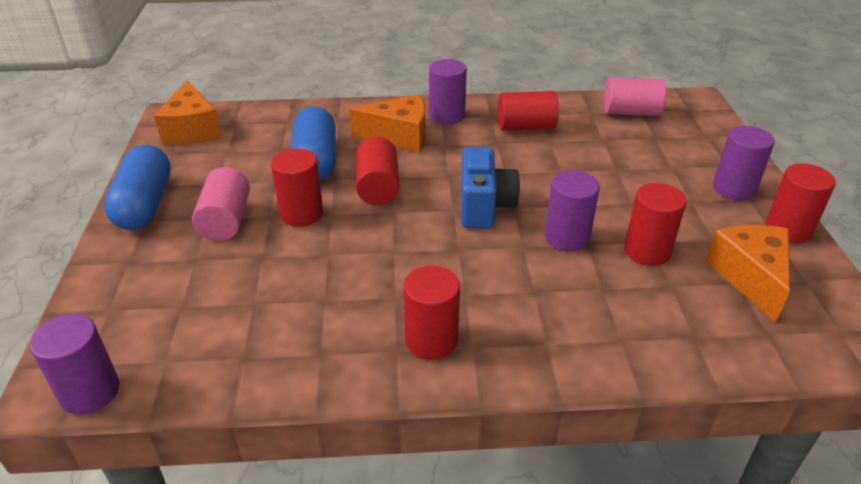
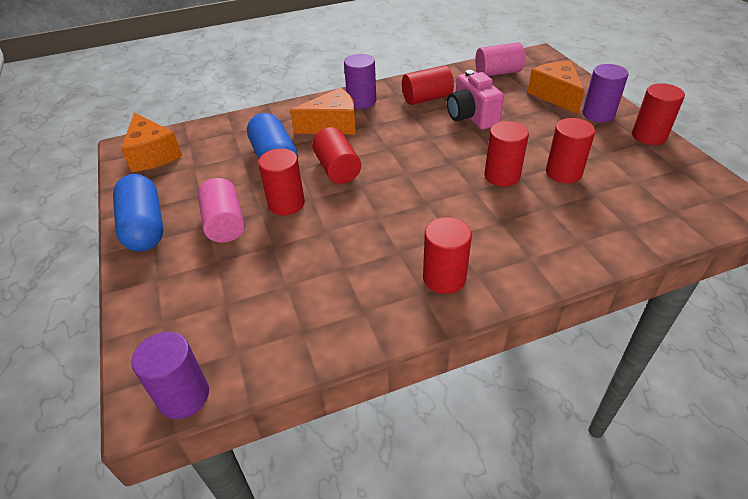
camera: 15 degrees left, 5 degrees up
blue camera [461,147,520,228] -> none
purple cylinder [545,170,600,252] -> red cylinder [484,121,529,187]
orange cheese [705,225,790,323] -> orange cheese moved to [527,61,585,114]
none -> pink camera [447,70,504,130]

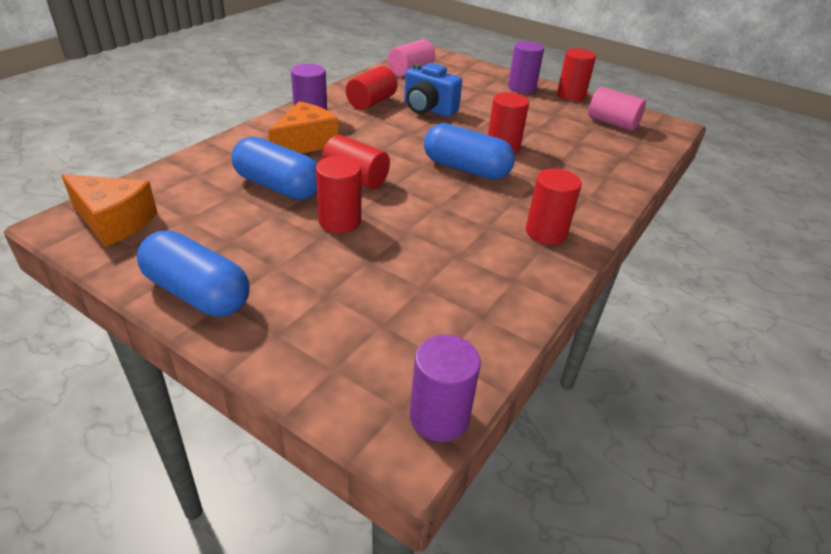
camera: 40 degrees left, 5 degrees down
pink cylinder [198,178,244,243] -> pink cylinder moved to [588,87,646,131]
pink camera [447,70,504,130] -> blue camera [404,63,462,117]
orange cheese [527,61,585,114] -> none
red cylinder [546,118,595,183] -> none
none -> blue capsule [424,123,515,180]

